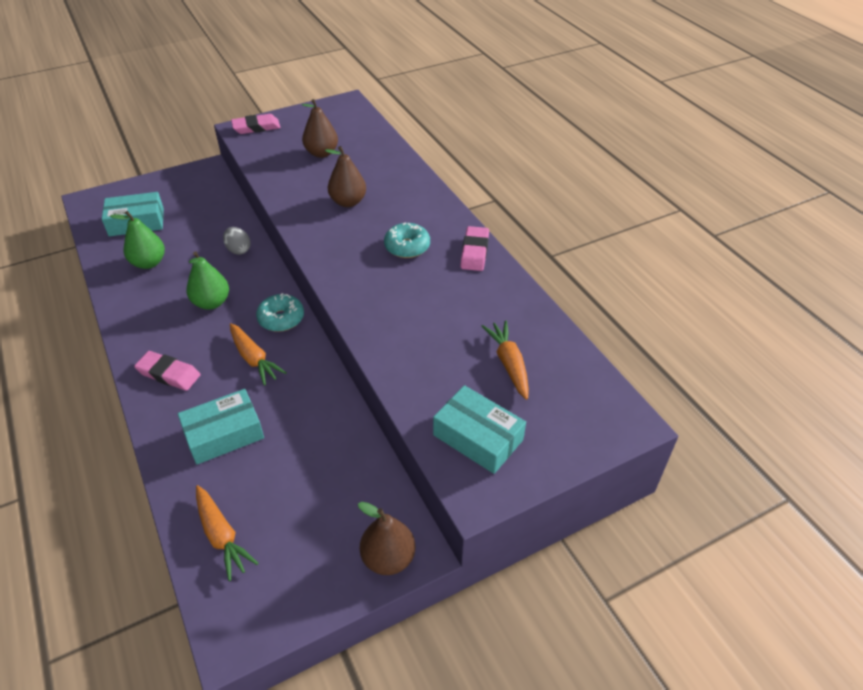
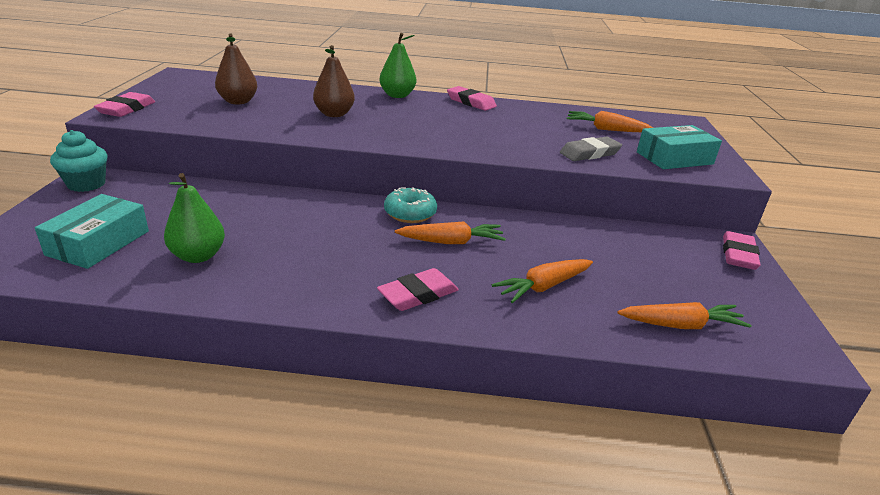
camera: 60 degrees left, 15 degrees down
turquoise box [178,389,264,464] -> orange carrot [492,259,593,303]
green pear [187,251,229,310] -> green pear moved to [379,33,416,98]
grey egg [223,227,251,255] -> none
brown pear [358,502,415,575] -> pink eraser [723,231,761,270]
turquoise donut [384,222,430,258] -> none
none -> turquoise cupcake [50,130,107,192]
none -> grey eraser [560,137,622,161]

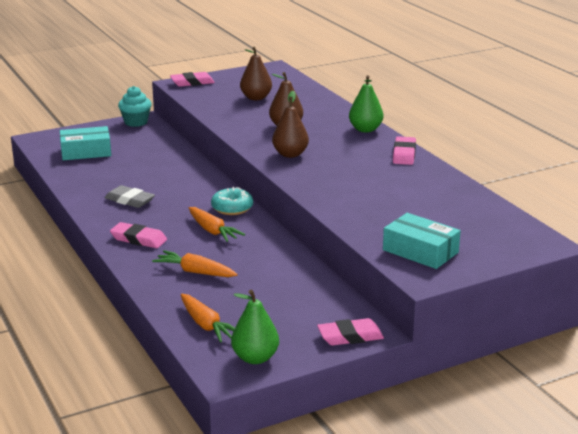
camera: 60 degrees right, 5 degrees down
green pear [164,173,225,263] -> green pear moved to [231,289,279,364]
grey eraser [560,137,622,161] -> grey eraser moved to [105,185,155,208]
orange carrot [567,111,653,132] -> none
none -> brown pear [272,91,309,158]

